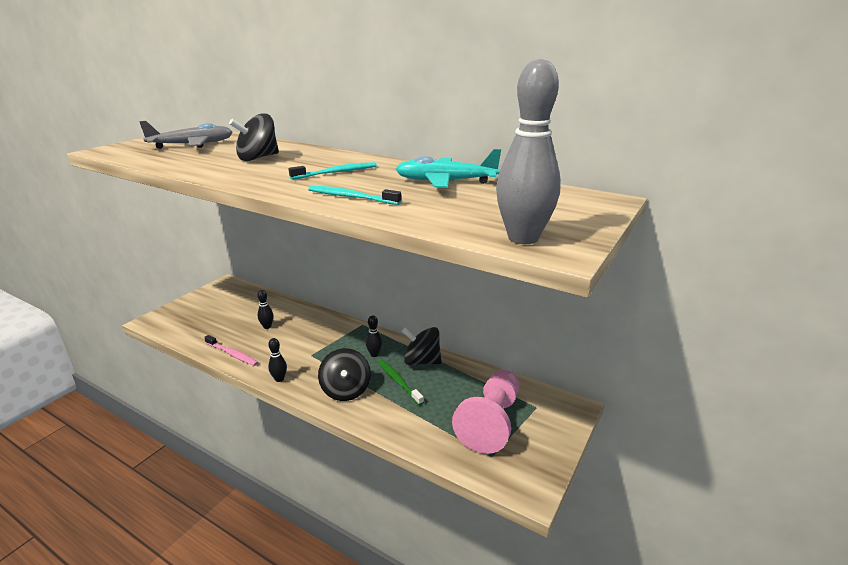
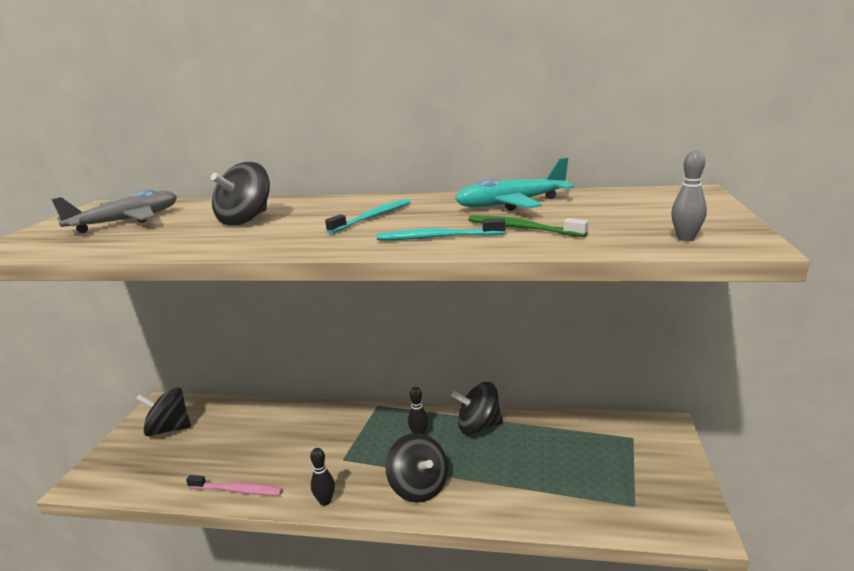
camera: 20 degrees left, 5 degrees down
black bowling pin [257,290,274,329] -> none
green toothbrush [378,360,424,405] -> green toothbrush moved to [468,215,588,237]
pink pawn [452,370,519,454] -> none
grey bowling pin [496,59,561,244] -> grey bowling pin [671,150,707,241], size x0.47
none -> black spinning top [136,387,191,436]

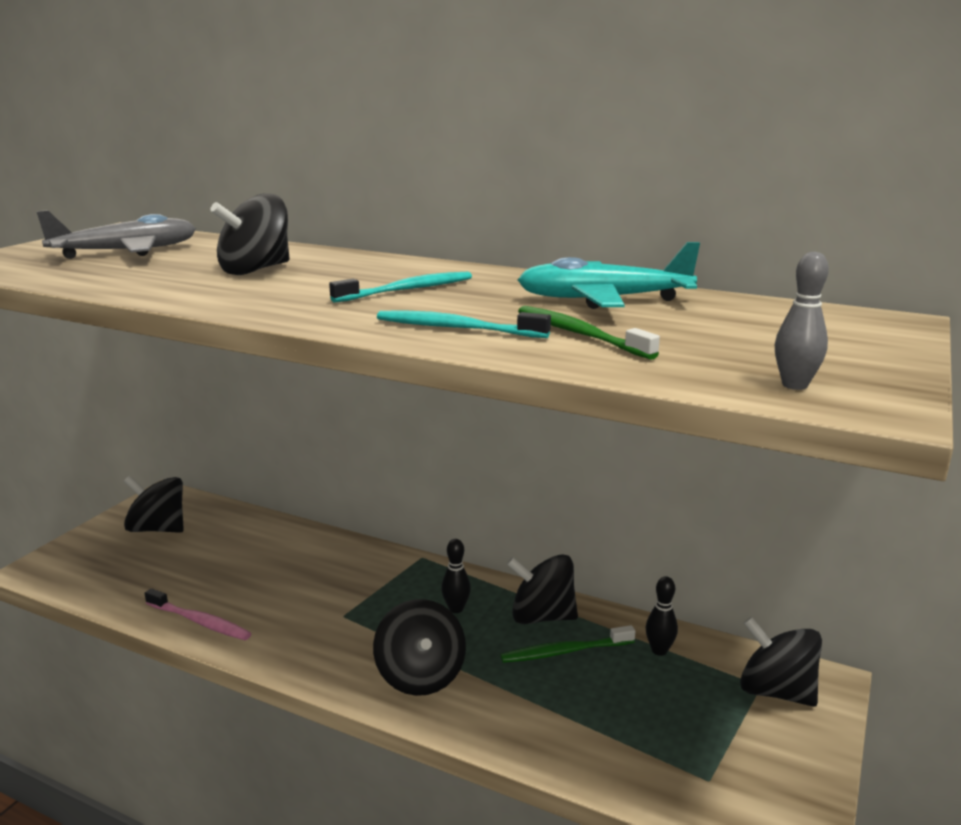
camera: 15 degrees right, 0 degrees up
black bowling pin [310,448,335,506] -> black bowling pin moved to [645,576,678,656]
none -> green toothbrush [500,625,635,663]
none -> black spinning top [740,617,822,707]

